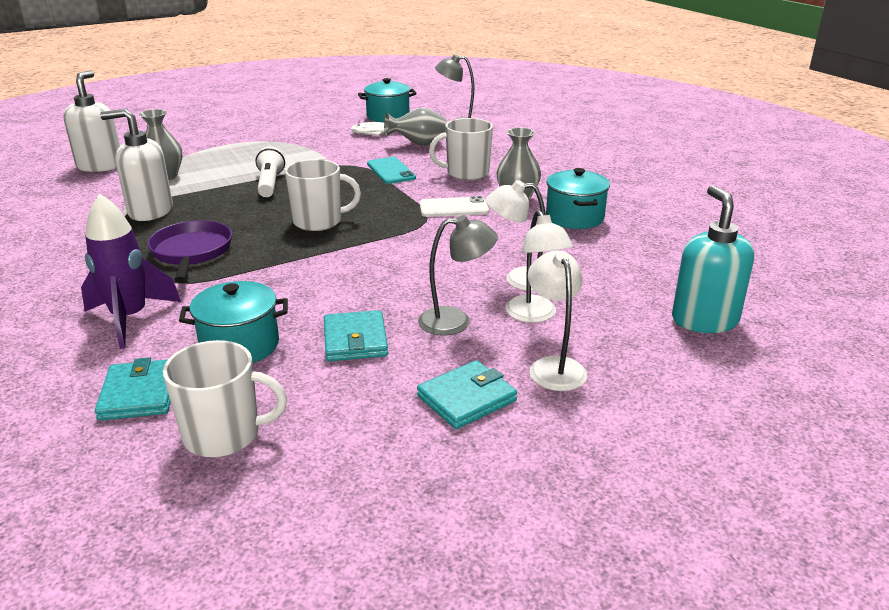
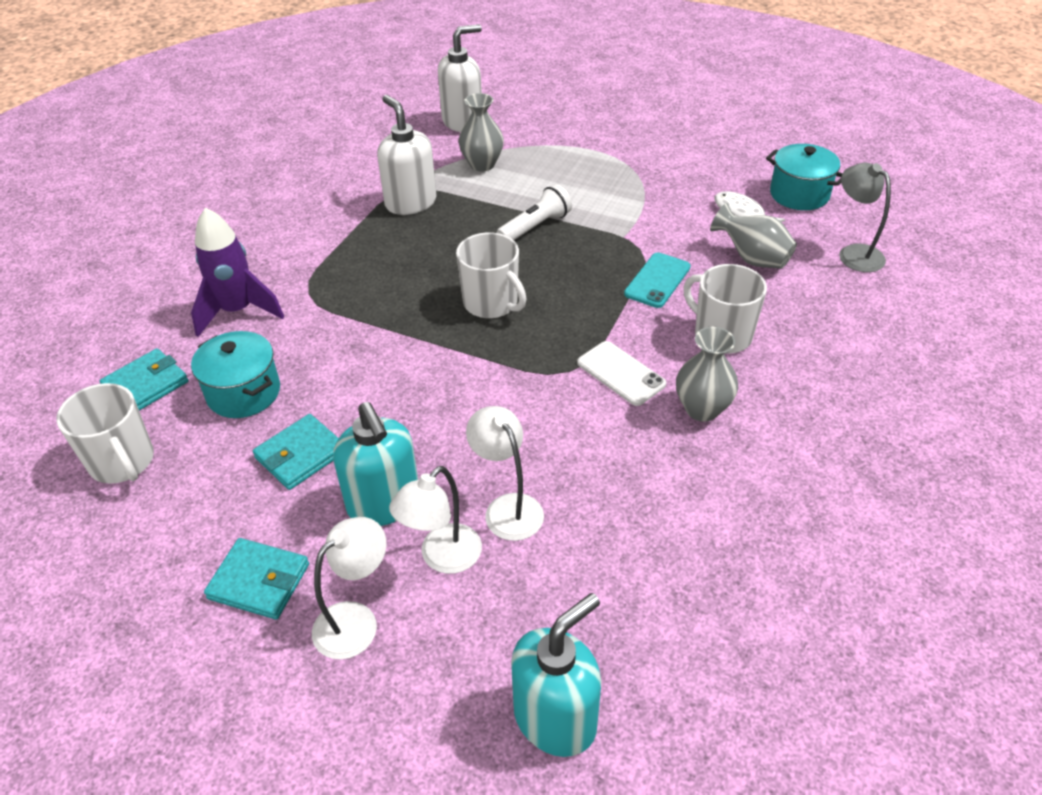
camera: 55 degrees right, 15 degrees up
purple pan [147,220,232,282] -> none
grey lamp [418,215,498,335] -> turquoise soap dispenser [333,402,418,526]
turquoise pot [546,168,610,229] -> none

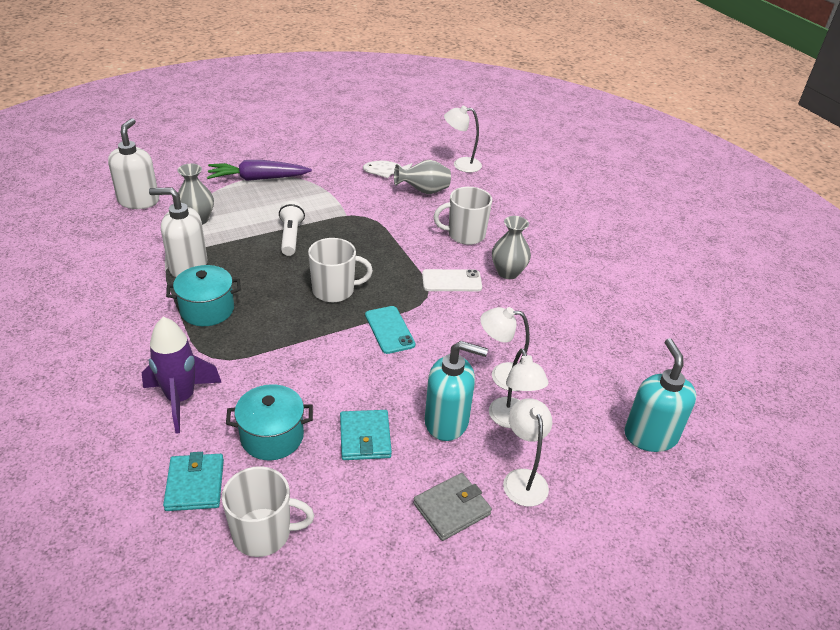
camera: 55 degrees left, 5 degrees down
turquoise wallet [204,538,309,620] -> grey wallet [413,473,492,541]
turquoise phone [624,252,691,308] -> turquoise phone moved to [365,306,416,354]
turquoise pot [766,144,843,210] -> turquoise pot moved to [166,265,241,326]
grey lamp [839,163,891,272] -> white lamp [444,106,482,173]
none -> purple carrot [207,160,312,181]

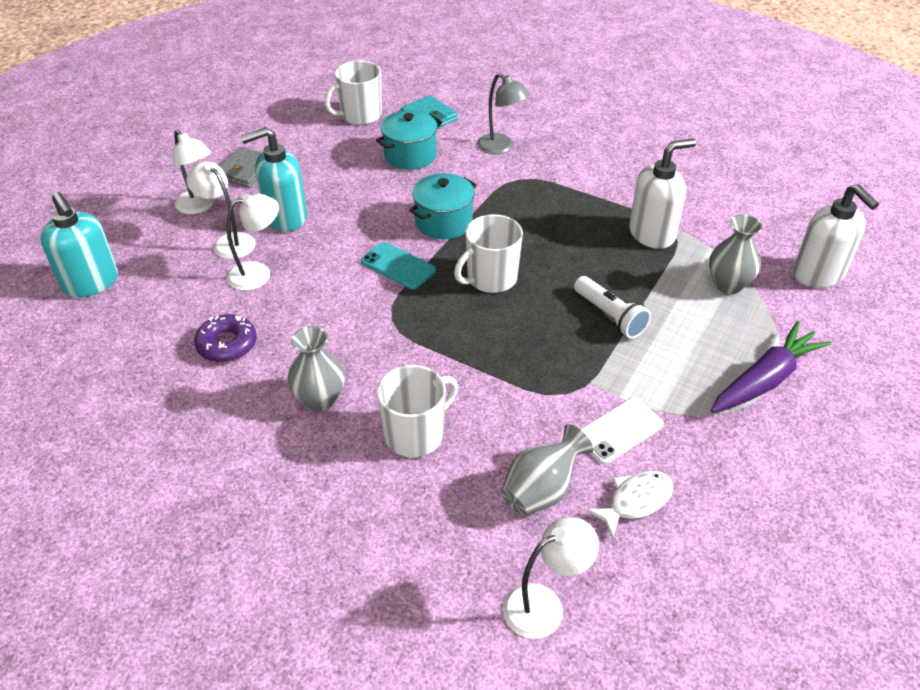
camera: 150 degrees right, 5 degrees up
purple rocket [142,317,222,434] -> grey lamp [477,73,530,154]
turquoise pot [166,265,241,326] -> turquoise pot moved to [409,173,477,239]
turquoise wallet [340,410,392,460] -> none
white phone [422,269,482,291] -> white phone moved to [580,398,664,464]
none -> purple donut [194,314,257,362]

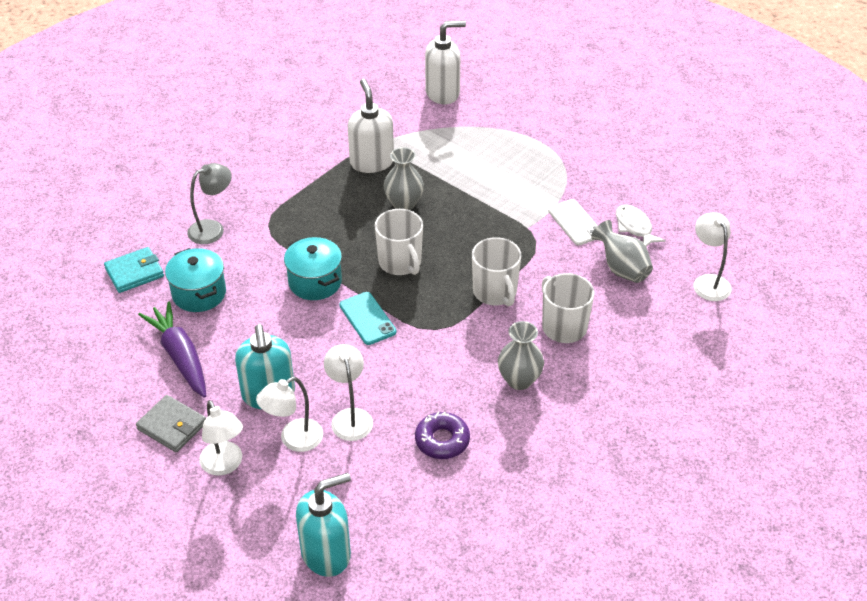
camera: 80 degrees left, 0 degrees up
white lamp [173,129,215,214] -> white lamp turned 90 degrees clockwise [199,400,243,476]
white mug [324,61,382,125] -> white mug moved to [472,237,522,306]
turquoise phone [361,242,436,290] -> turquoise phone turned 75 degrees counterclockwise [339,292,396,345]
white flashlight [574,276,651,339] -> none
grey vase [709,214,763,294] -> grey vase moved to [383,147,424,210]
purple carrot [711,321,832,413] -> purple carrot moved to [138,301,206,398]

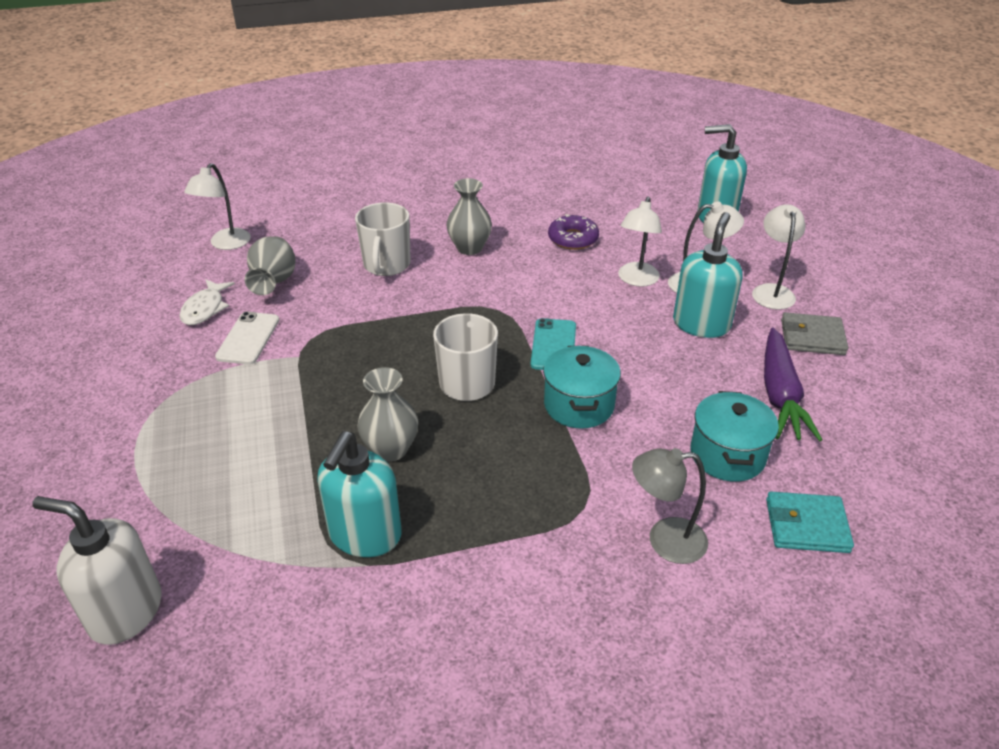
camera: 145 degrees left, 5 degrees down
grey wallet [136,395,206,452] -> grey wallet turned 60 degrees counterclockwise [781,312,848,355]
white soap dispenser [348,79,394,173] -> turquoise soap dispenser [317,431,402,557]
white mug [472,237,522,306] -> none

